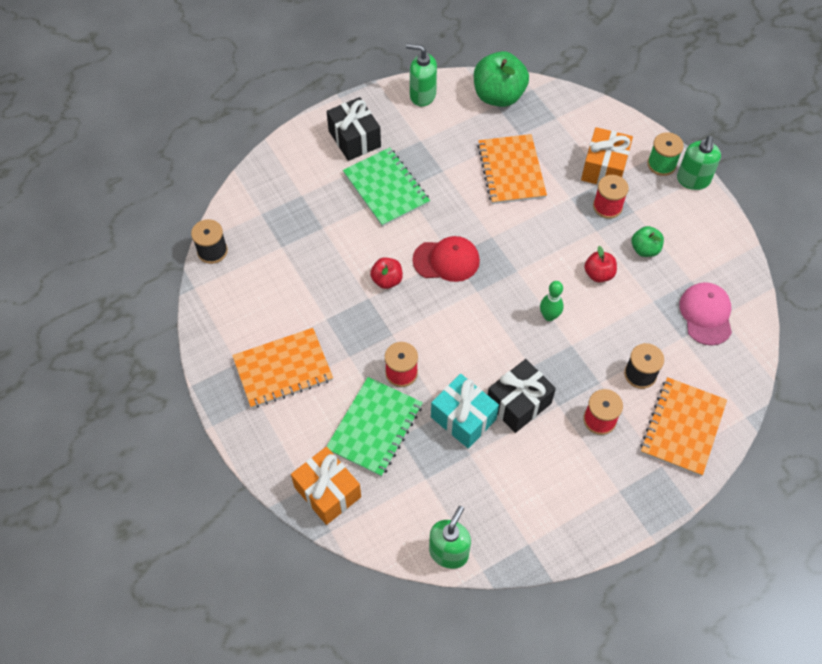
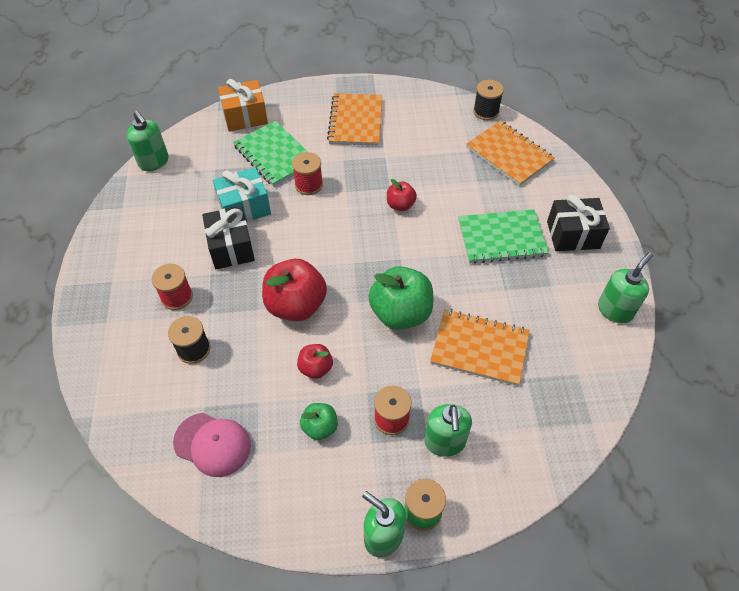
camera: 115 degrees right, 5 degrees down
red cap [412,236,480,282] -> none
green apple [474,51,529,107] -> green apple moved to [369,266,433,330]
green bowling pin [540,281,564,321] -> red apple [262,259,327,321]
orange gift [581,127,633,185] -> green soap dispenser [424,404,472,457]
orange notebook [640,377,727,476] -> orange notebook moved to [466,120,555,186]

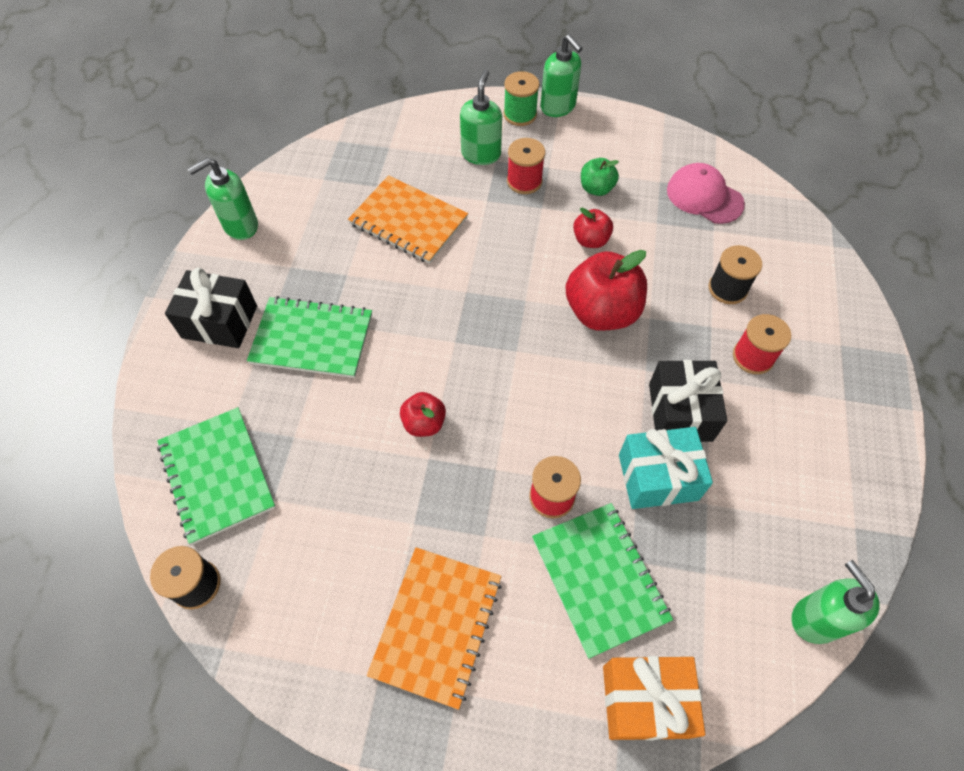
camera: 165 degrees left, 5 degrees up
green apple [369,266,433,330] -> none
orange notebook [466,120,555,186] -> green notebook [157,407,276,545]

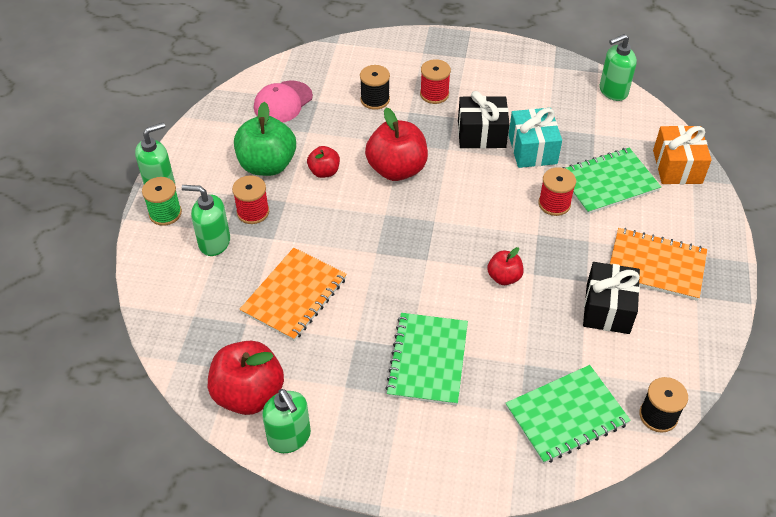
camera: 90 degrees left, 10 degrees down
black gift [165,268,257,348] -> black gift moved to [583,262,640,334]
green apple [581,158,619,196] -> green apple [234,102,296,176], size x1.89
none -> red apple [208,341,284,415]

